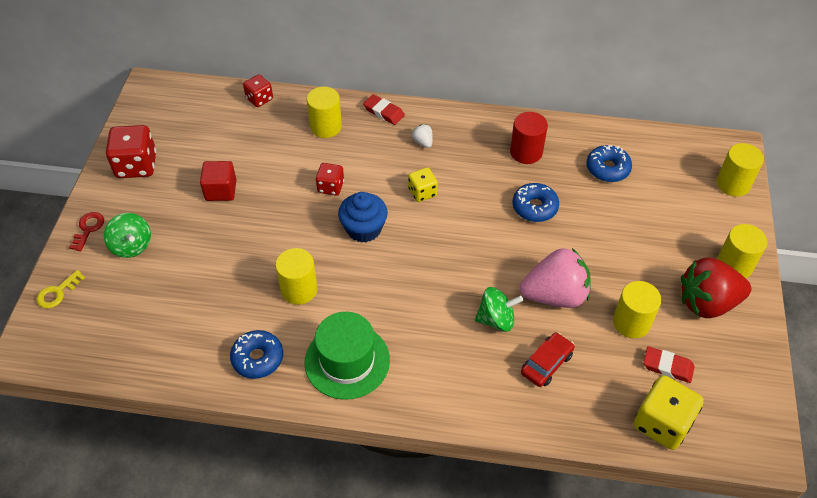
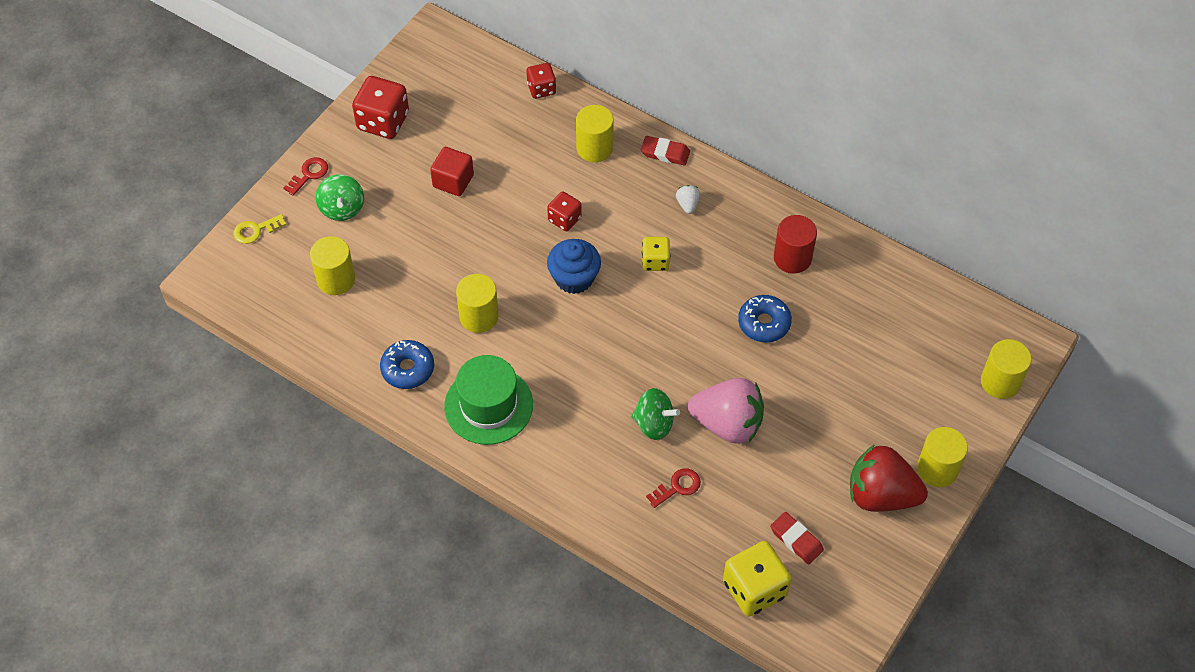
camera: 25 degrees right, 5 degrees up
red eraser [363,94,405,125] -> red eraser turned 45 degrees counterclockwise [641,136,690,165]
red car [521,332,574,387] -> red key [646,468,701,508]
blue donut [586,145,632,182] -> none
yellow cylinder [613,281,661,338] -> yellow cylinder moved to [310,236,355,295]

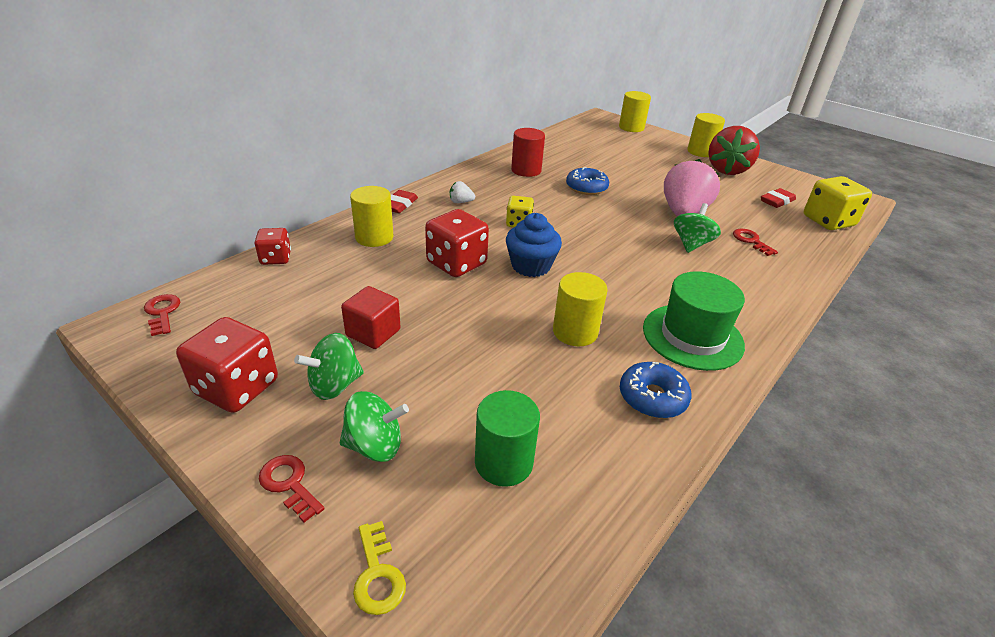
camera: 85 degrees left, 20 degrees down
yellow cylinder [310,236,355,295] -> green cylinder [475,390,540,487]
red dice [547,191,582,231] -> red dice [425,209,489,277], size x1.70
none -> red key [144,294,180,336]
none -> green spinning top [294,333,364,400]

